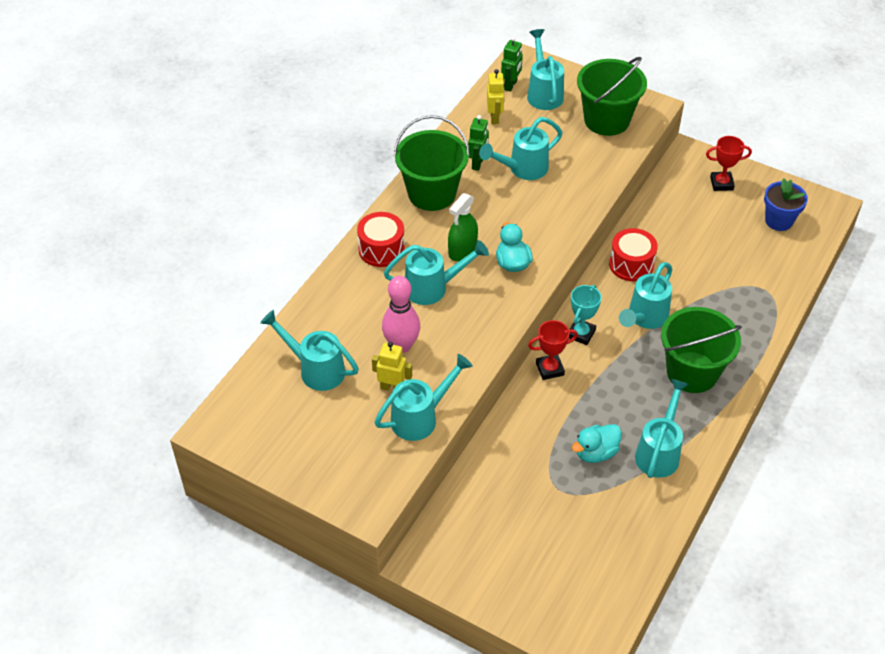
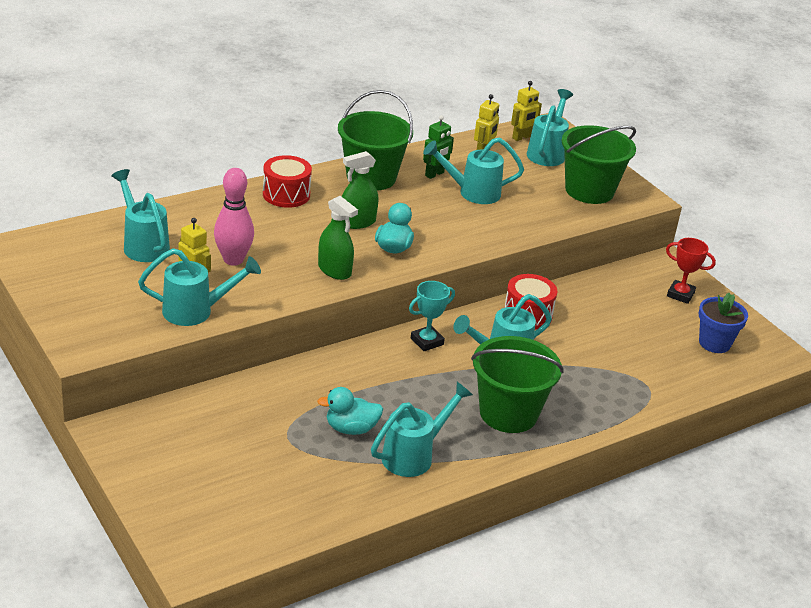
camera: 25 degrees right, 15 degrees down
turquoise watering can [384,240,489,305] -> none
green robot [501,37,523,92] -> yellow robot [511,81,542,141]
red trophy [528,320,578,380] -> none
none -> green spray bottle [318,196,358,280]

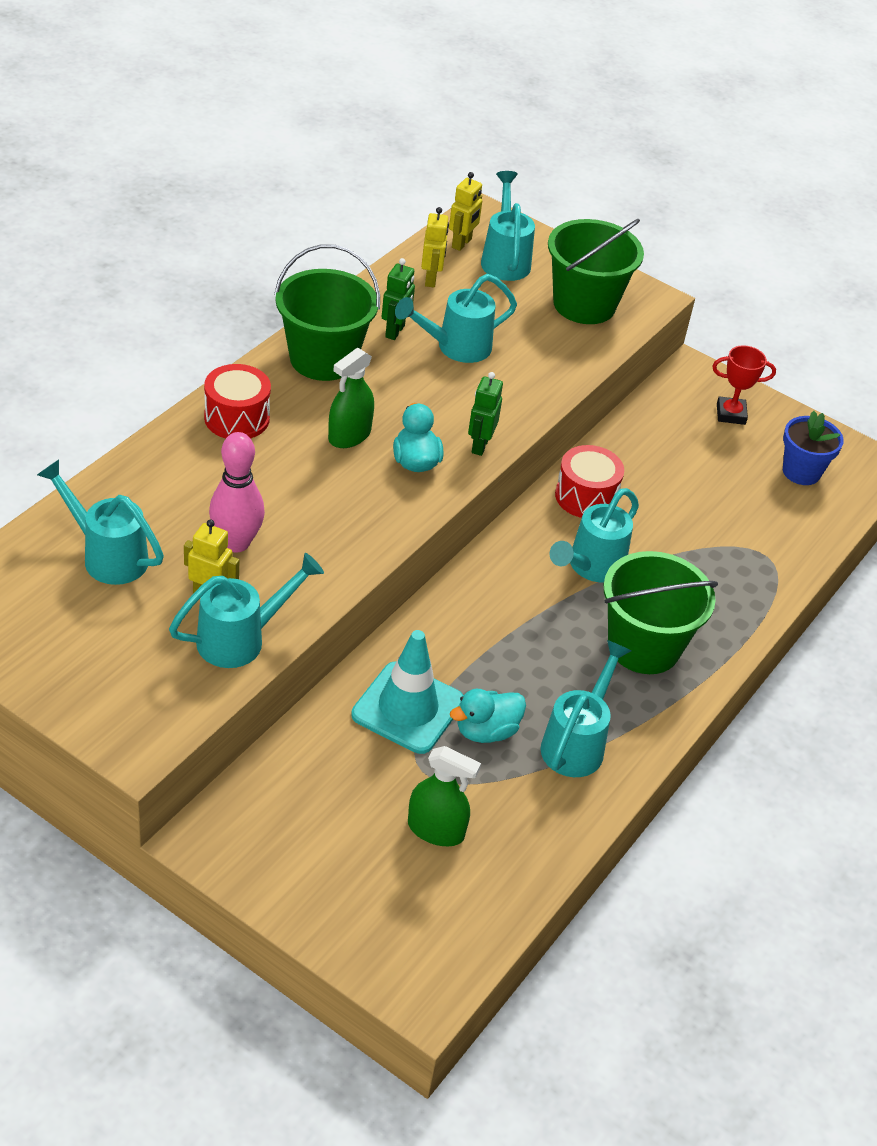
camera: 25 degrees left, 10 degrees up
green spray bottle [318,196,358,280] -> green spray bottle moved to [408,746,481,846]
turquoise trophy [409,281,455,351] -> none
none -> turquoise traffic cone [351,630,464,754]
none -> green robot [468,372,503,456]

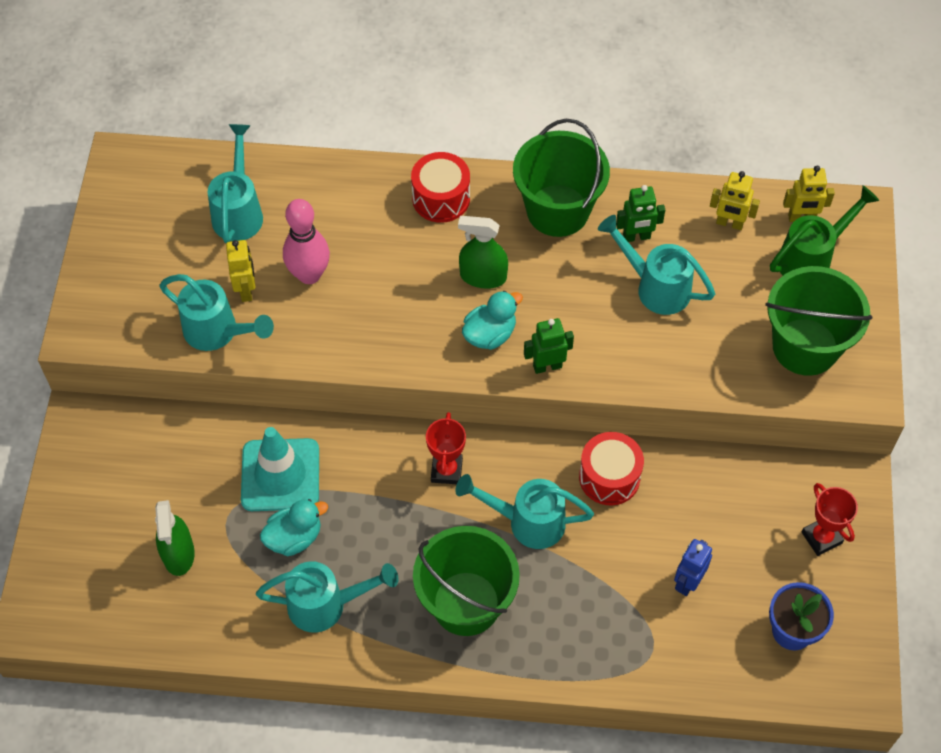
camera: 65 degrees right, 15 degrees up
yellow robot [421,207,449,287] -> yellow robot turned 45 degrees clockwise [710,171,760,230]
turquoise duck [450,689,526,743] -> turquoise duck turned 120 degrees clockwise [260,499,328,556]
turquoise watering can [481,171,535,281] -> green watering can [770,186,879,276]
none -> red trophy [426,412,466,484]
none -> blue robot [674,539,712,596]

